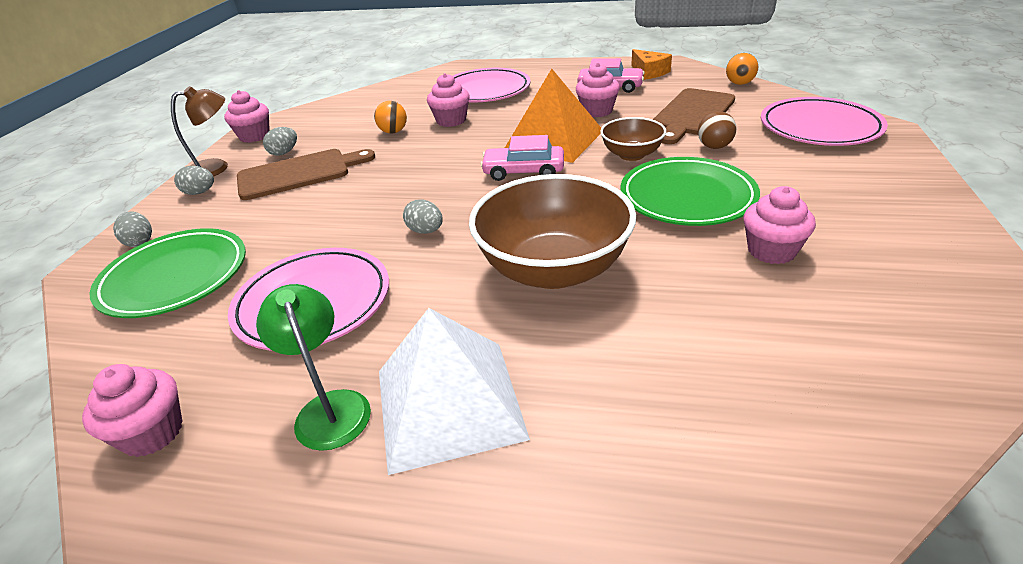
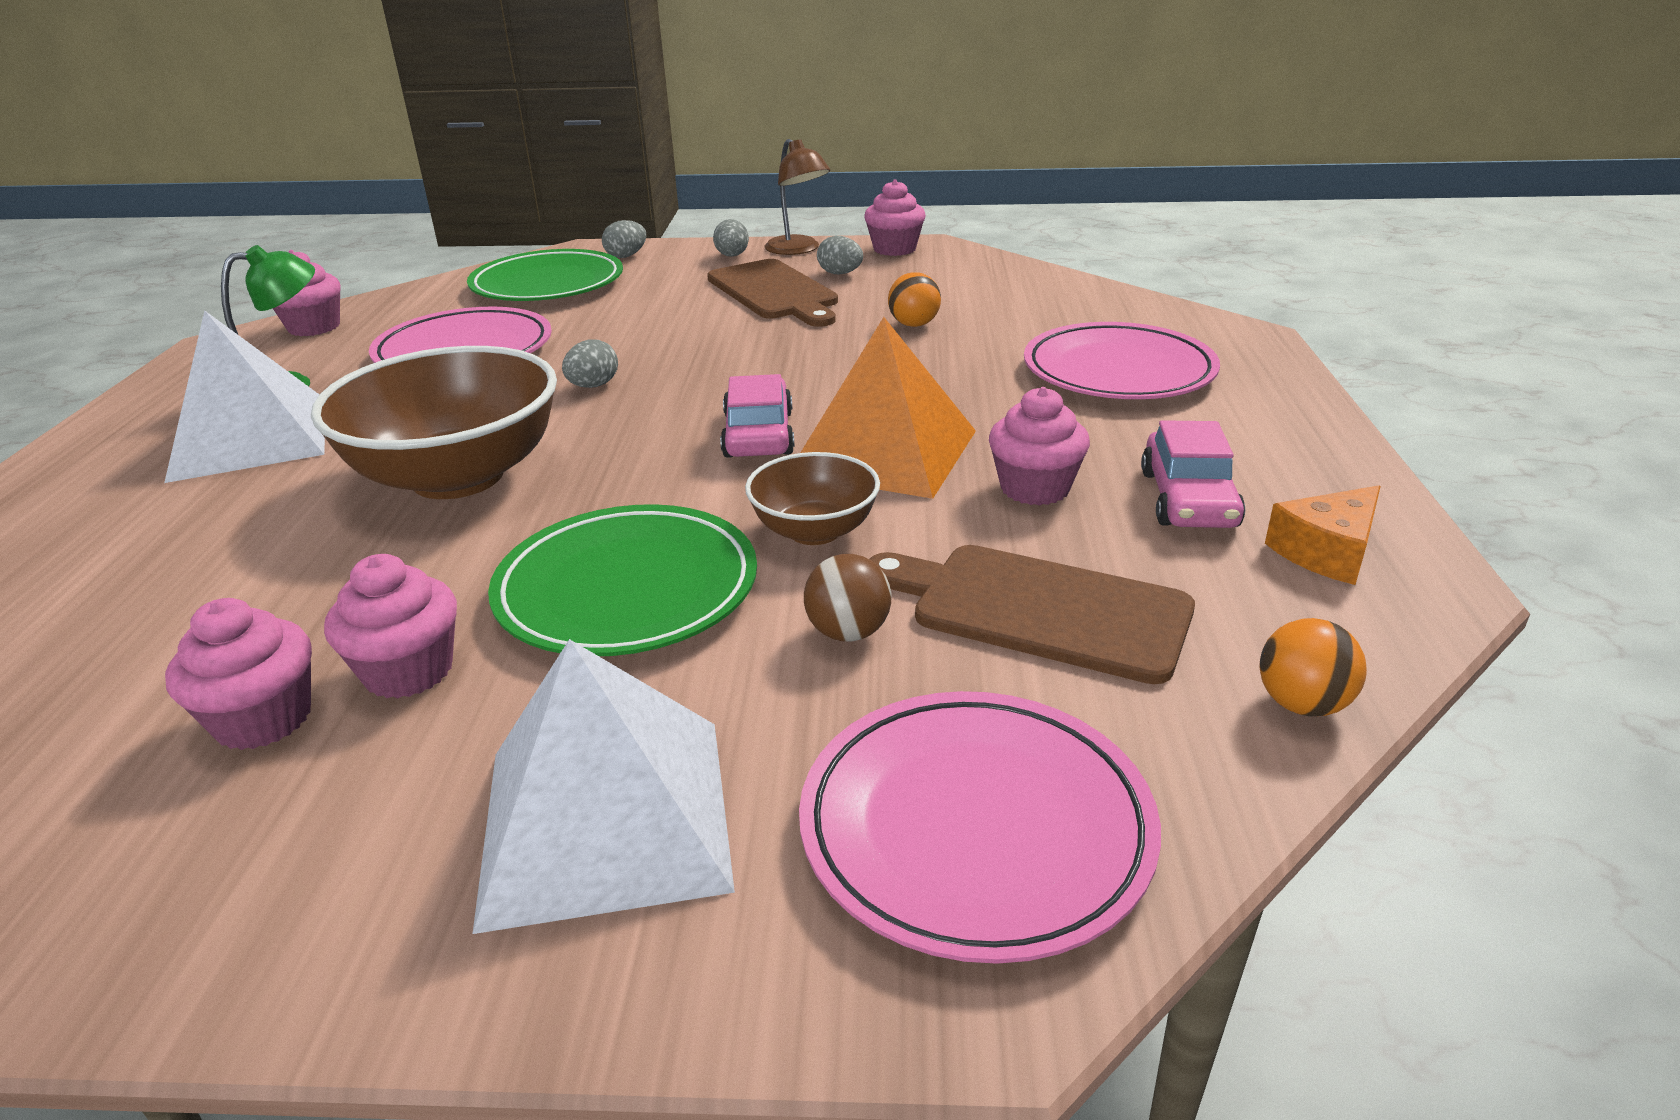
camera: 80 degrees right, 5 degrees down
pink cupcake [427,73,470,127] -> pink cupcake moved to [165,598,312,750]
none -> white pyramid [473,639,735,934]

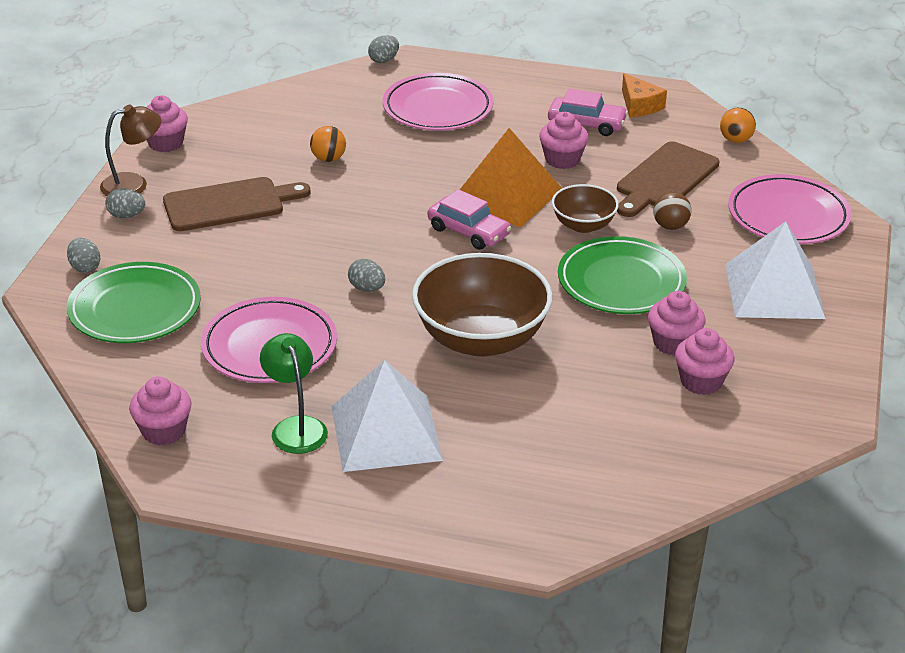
camera: 80 degrees left, 5 degrees up
pink car [720,374,795,458] -> pink car turned 150 degrees counterclockwise [428,189,511,250]
grey egg [817,236,863,275] -> grey egg moved to [368,35,399,63]

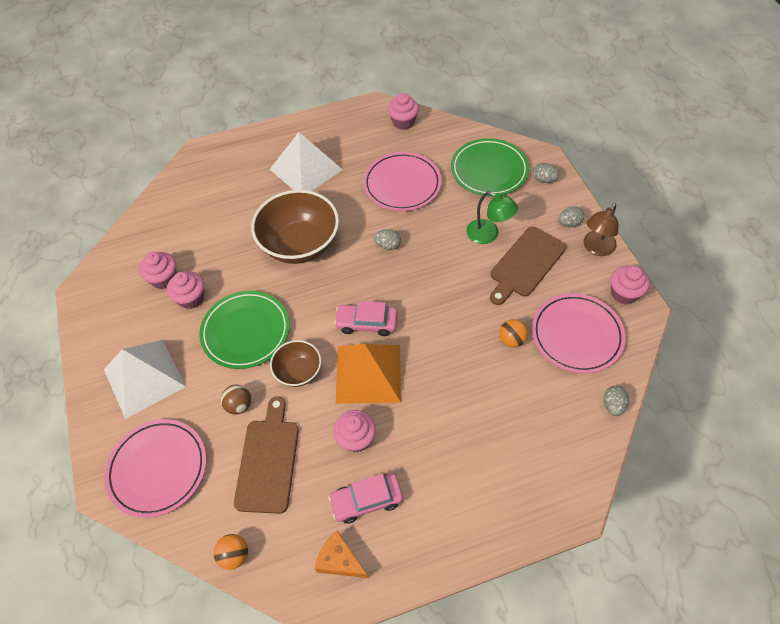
camera: 150 degrees right, 20 degrees up
green lamp [260,333,328,454] -> green lamp moved to [466,191,518,244]
grey egg [368,35,399,63] -> grey egg moved to [604,386,629,416]
pink plate [383,73,493,131] -> pink plate moved to [532,293,626,373]

